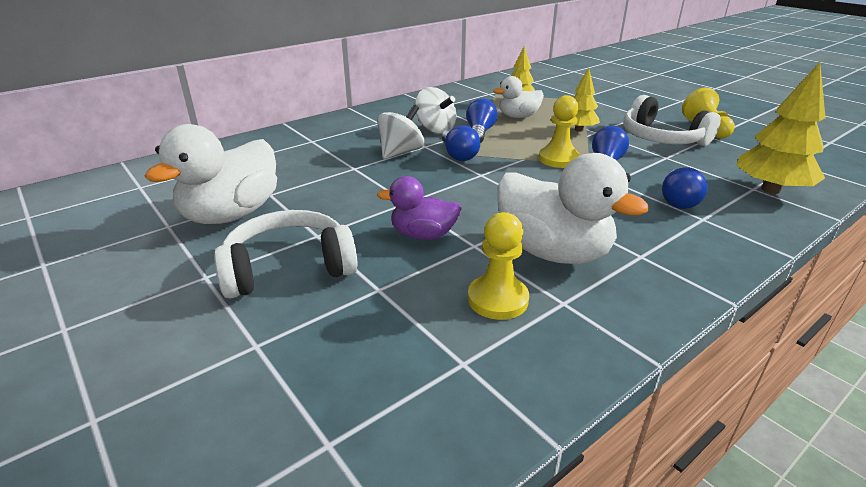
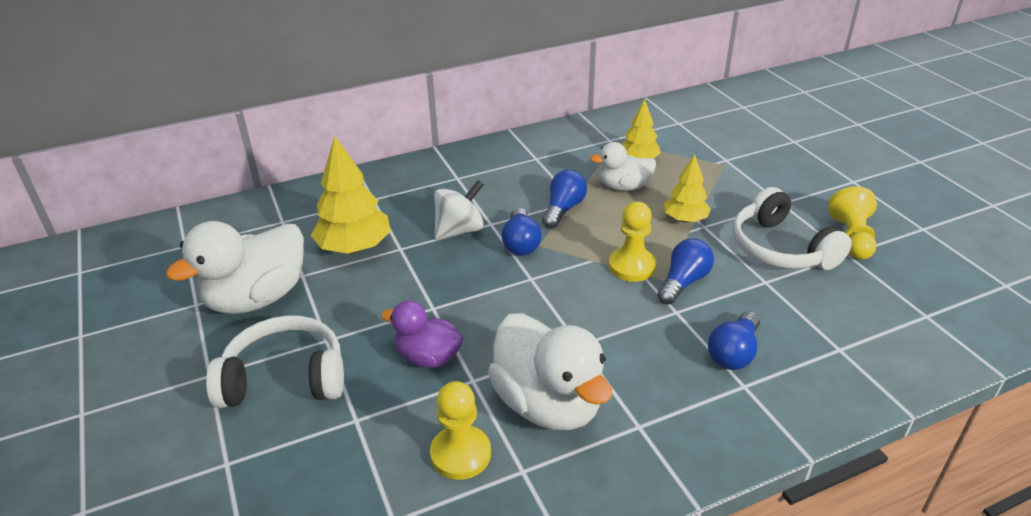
camera: 15 degrees right, 5 degrees up
white spinning top [415,87,456,134] -> none
yellow tree [736,62,826,194] -> yellow tree moved to [311,135,391,254]

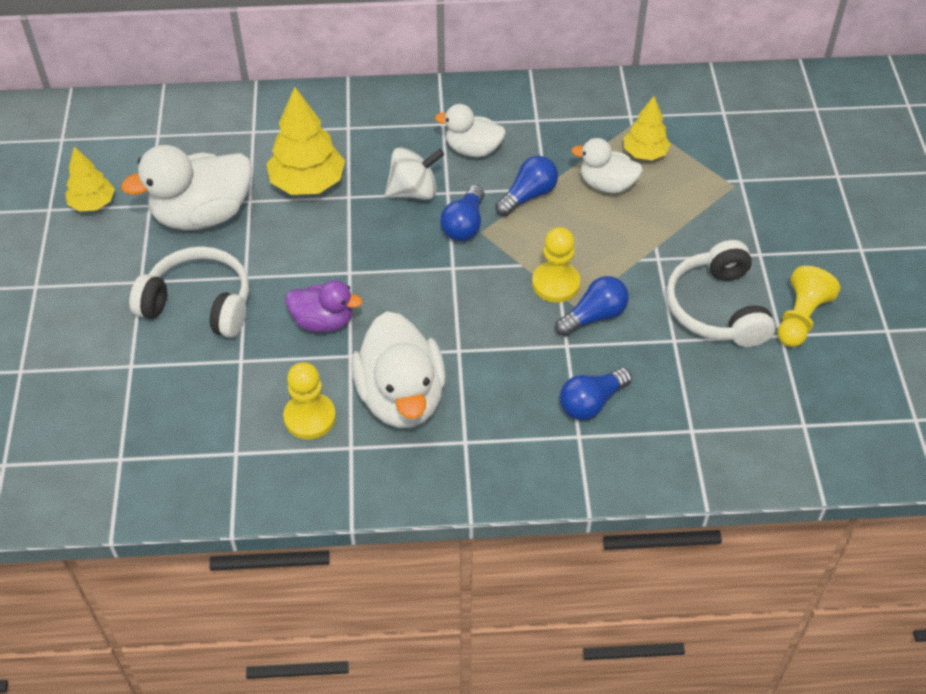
camera: 20 degrees right, 15 degrees up
purple duck [381,300,464,368] -> purple duck turned 150 degrees clockwise [285,280,362,332]
yellow tree [664,154,711,223] -> yellow tree moved to [65,147,115,212]
none -> white duck [435,104,506,157]

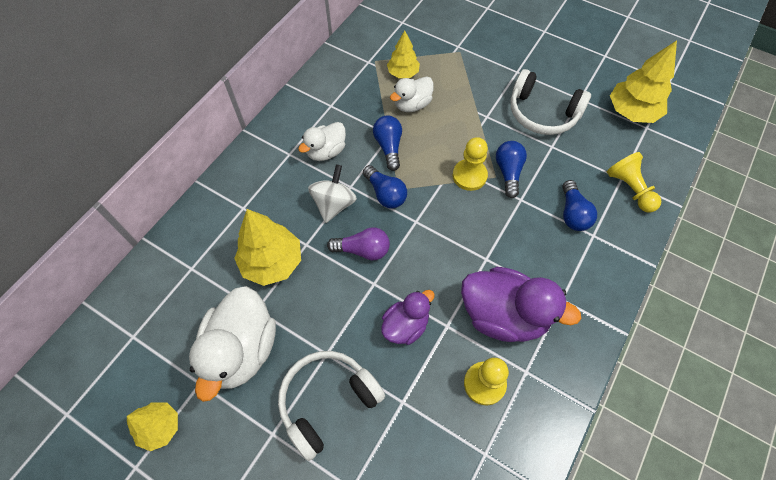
camera: 55 degrees left, 10 degrees up
white duck [352,311,446,428] -> purple duck [461,267,581,342]
yellow pawn [777,266,840,347] -> yellow pawn moved to [607,152,661,212]
none -> purple light bulb [327,227,390,260]
none -> yellow tree [610,40,677,123]

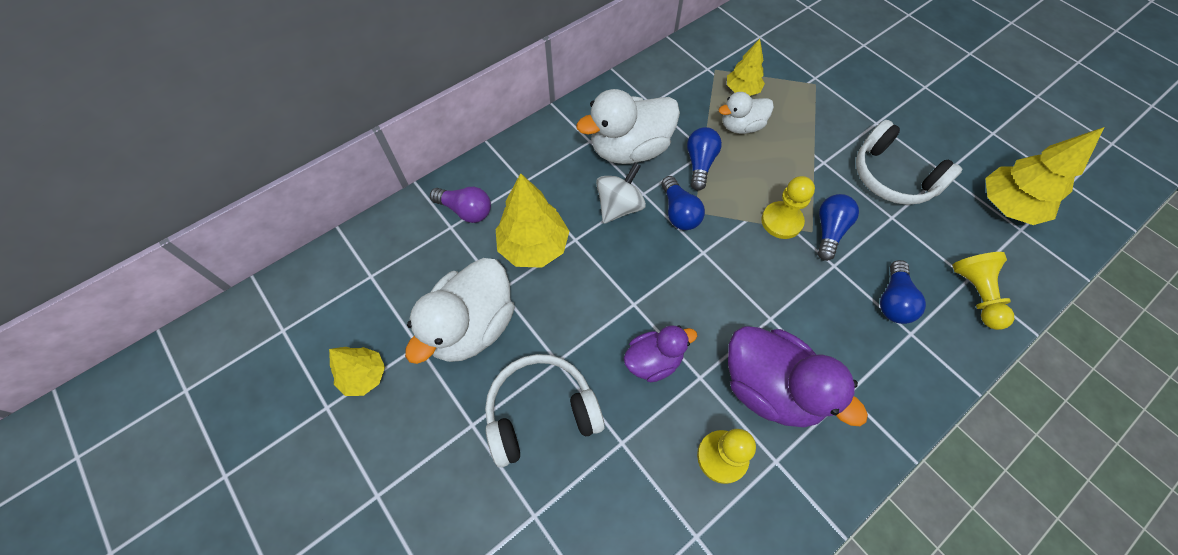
camera: 20 degrees right, 0 degrees up
white duck [298,122,346,161] -> white duck [576,89,680,164], size x1.72
purple light bulb [327,227,390,260] -> purple light bulb moved to [430,187,491,223]

